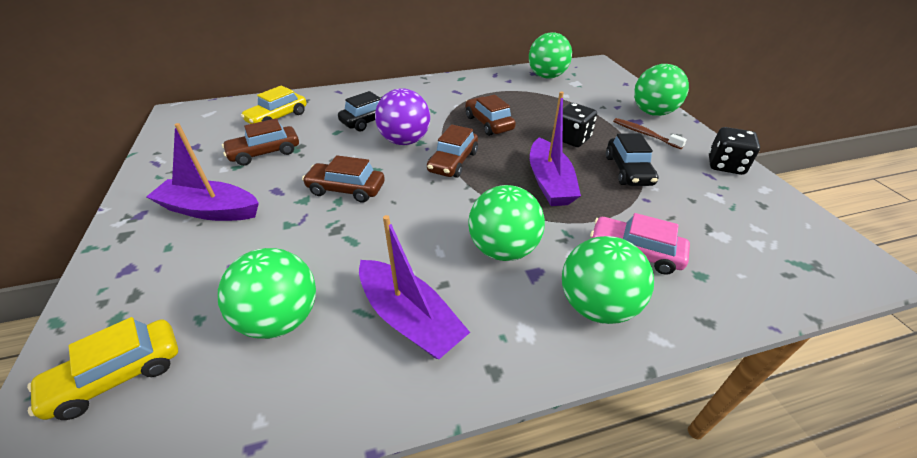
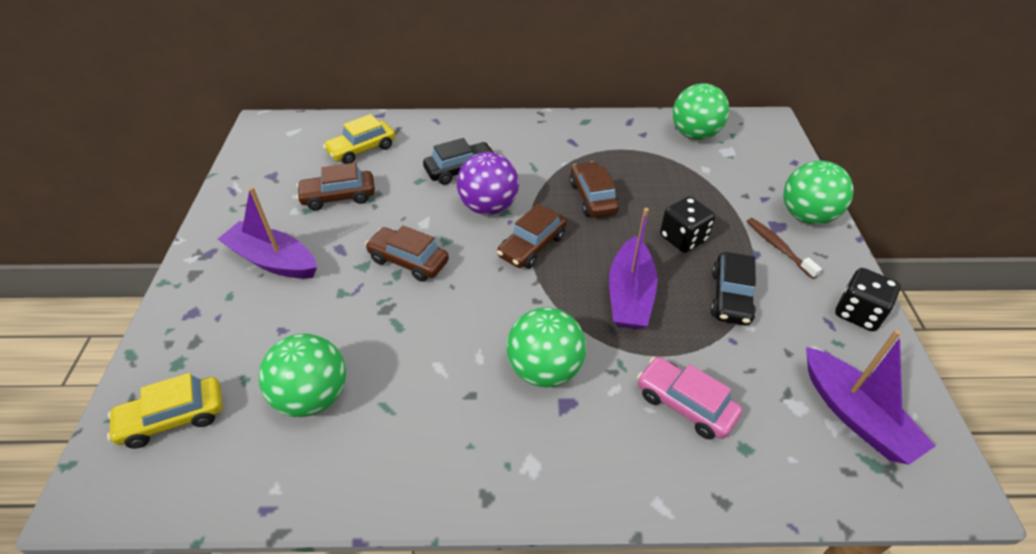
camera: 15 degrees right, 5 degrees up
purple boat [359,215,470,359] -> purple boat moved to [806,330,935,465]
green ball [562,236,654,324] -> none

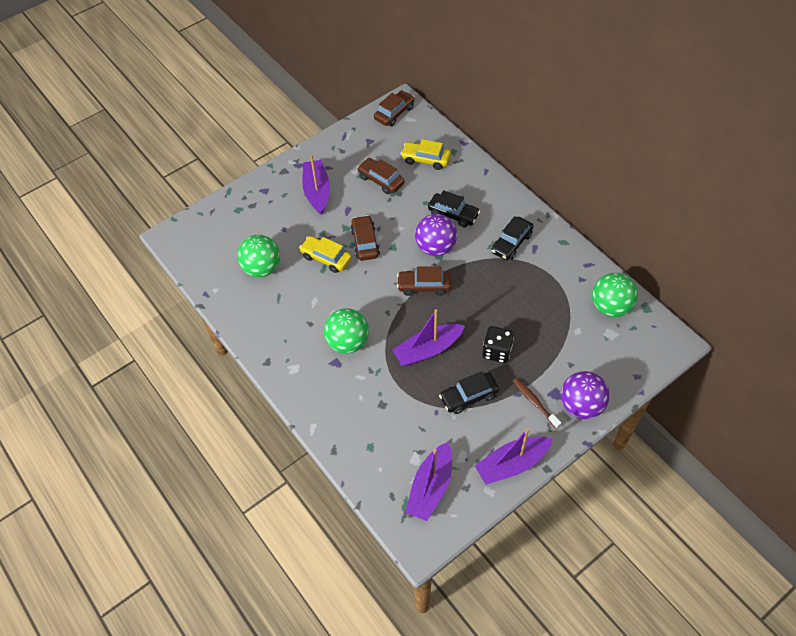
camera: 55 degrees right, 10 degrees up
yellow car [107,373,223,448] -> yellow car moved to [299,236,352,273]
brown car [570,161,619,218] -> brown car moved to [374,90,415,126]
pink car [637,357,742,439] -> none
brown toothbrush [747,218,822,279] -> brown toothbrush turned 60 degrees counterclockwise [513,378,561,429]
green ball [783,161,854,224] -> purple ball [561,371,610,419]
black dice [835,268,901,331] -> purple boat [475,428,553,485]
none -> black car [491,216,533,260]

